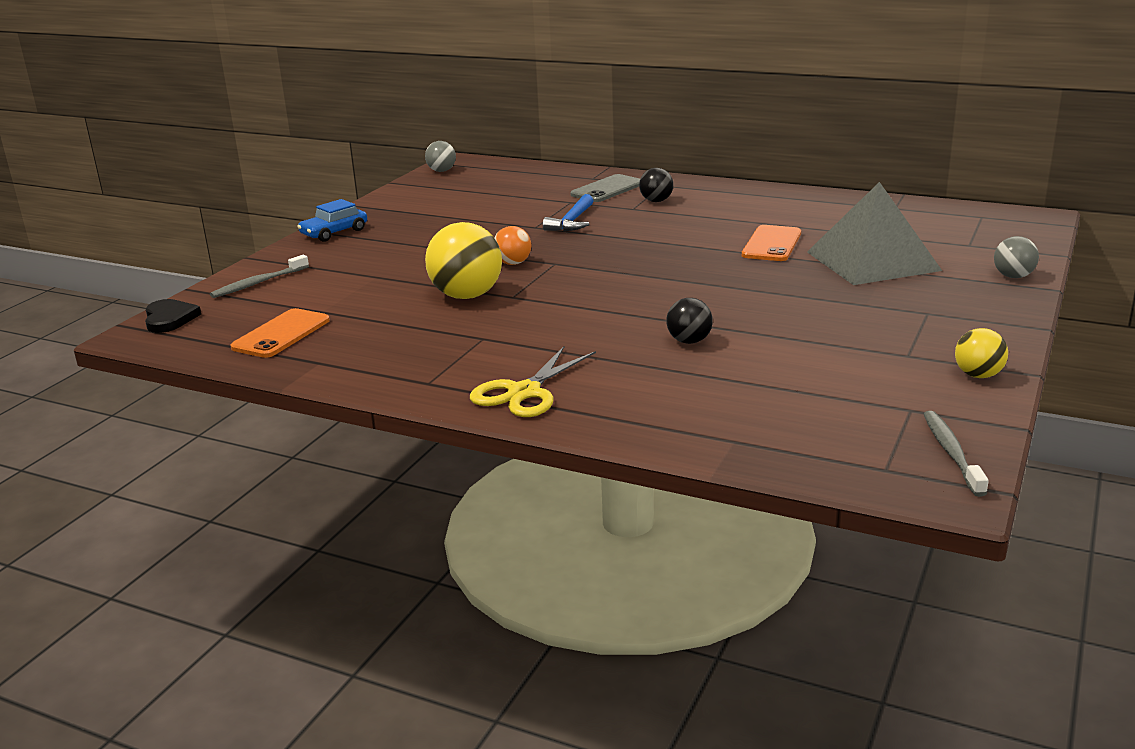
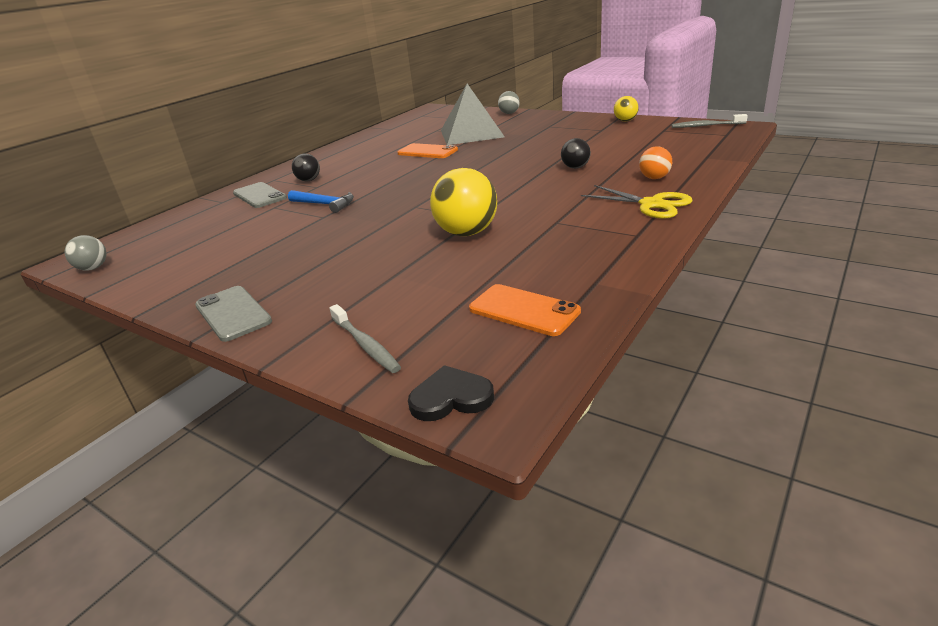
camera: 80 degrees left, 5 degrees up
blue car [297,199,367,242] -> grey phone [195,286,272,342]
orange ball [494,226,531,265] -> orange ball moved to [639,147,672,179]

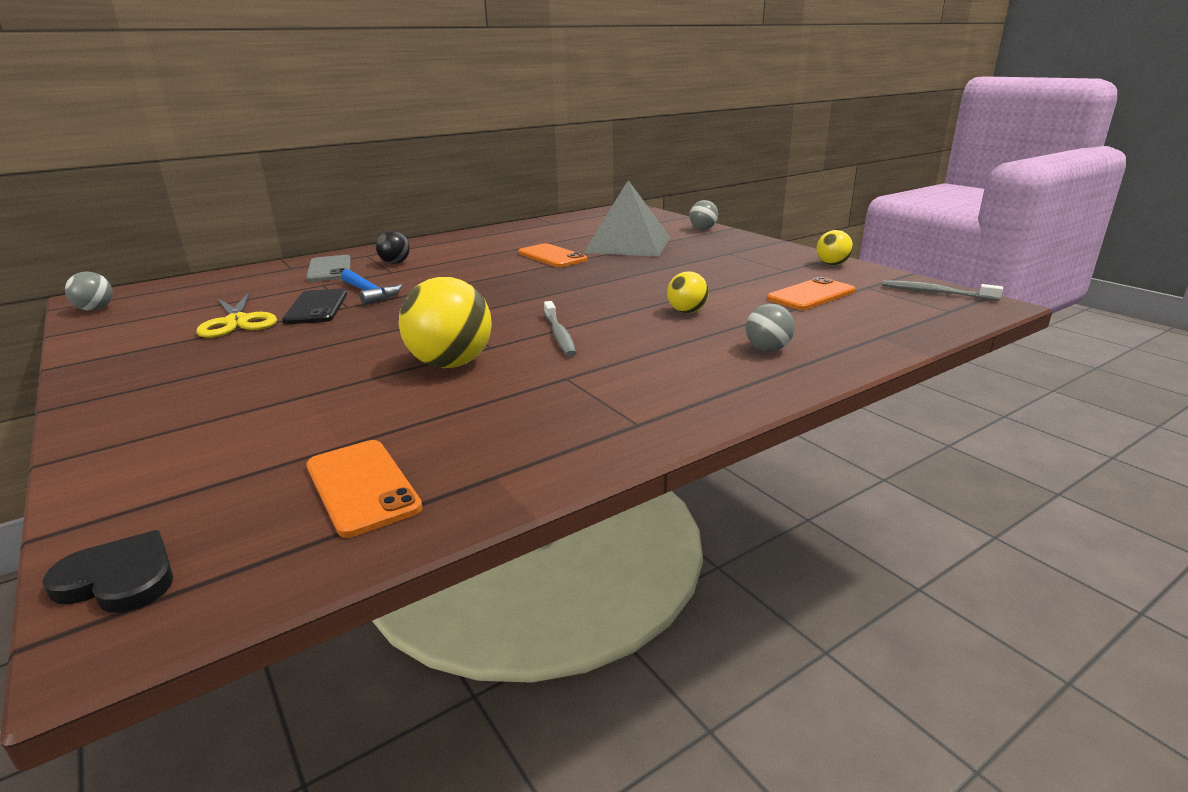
camera: 20 degrees right, 5 degrees down
grey phone [195,286,272,342] -> none
grey toothbrush [329,304,401,373] -> grey toothbrush moved to [544,301,576,357]
black ball [561,138,591,169] -> yellow ball [667,271,709,313]
yellow scissors [581,185,693,219] -> yellow scissors moved to [196,291,277,338]
orange ball [639,147,672,179] -> grey ball [746,304,795,351]
none -> black phone [282,289,347,324]
none -> orange phone [767,277,855,310]

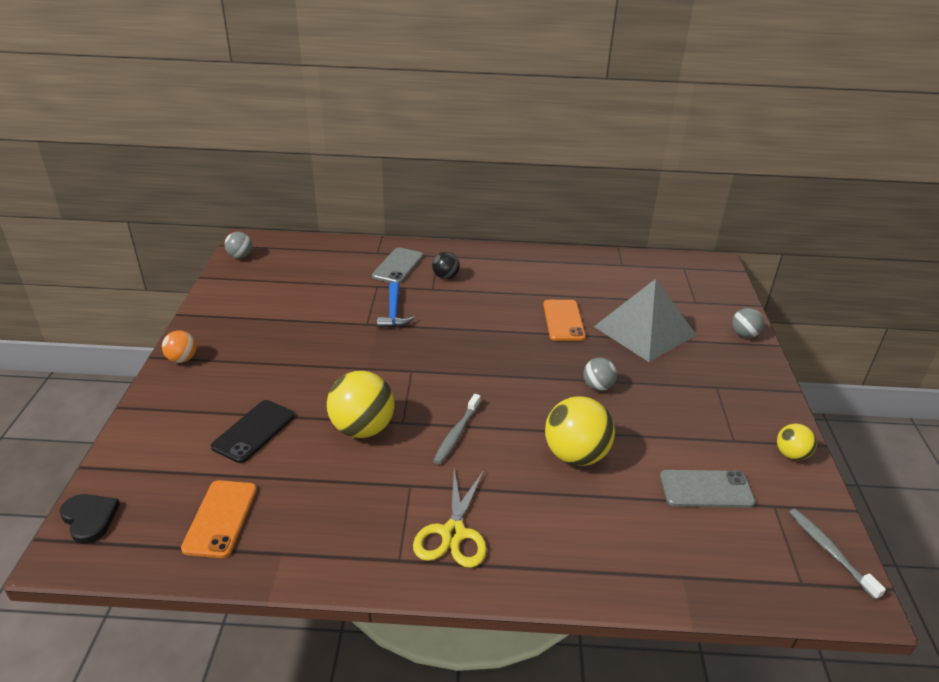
camera: 35 degrees right, 10 degrees up
yellow scissors [196,291,277,338] -> yellow scissors moved to [413,469,487,568]
black phone [282,289,347,324] -> black phone moved to [211,400,295,463]
yellow ball [667,271,709,313] -> yellow ball [545,396,615,466], size x1.84
grey ball [746,304,795,351] -> grey ball moved to [583,358,617,391]
orange phone [767,277,855,310] -> grey phone [660,470,755,508]
none -> orange ball [162,330,197,363]

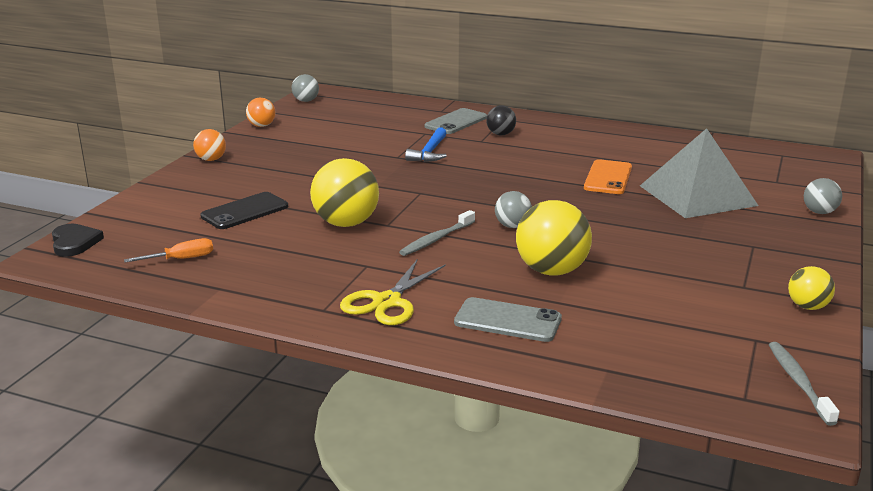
camera: 20 degrees right, 10 degrees down
orange phone [181,480,257,558] -> orange screwdriver [124,238,213,262]
grey ball [583,358,617,391] -> grey ball moved to [495,191,532,228]
grey phone [660,470,755,508] -> grey phone moved to [454,297,562,342]
none -> orange ball [246,98,275,127]

